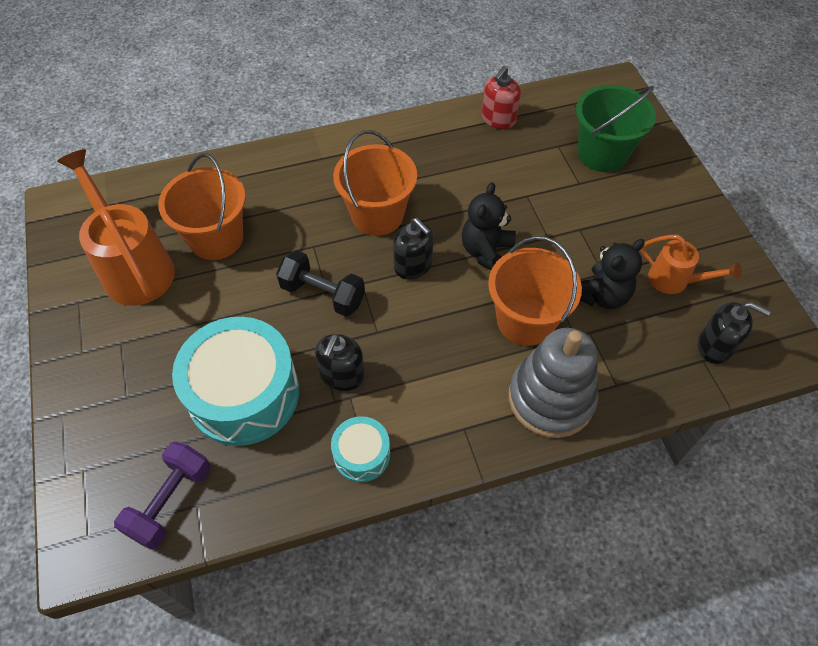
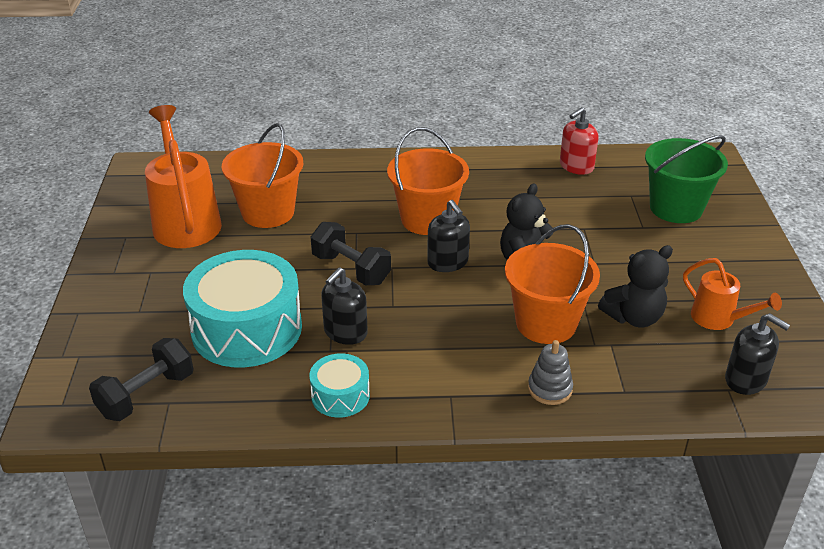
camera: 15 degrees right, 20 degrees down
purple dumbbell [114,442,211,550] -> black dumbbell [89,338,193,421]
grey stacking toy [509,328,598,438] -> grey stacking toy [528,340,573,405], size x0.48

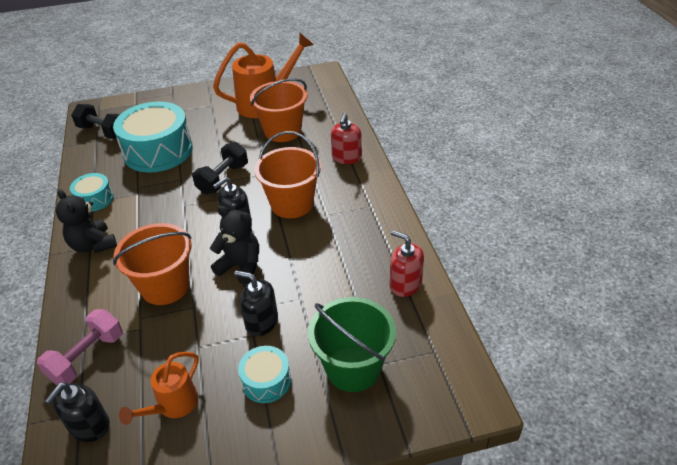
camera: 80 degrees right, 5 degrees up
black soap dispenser [321,267,368,345] -> black soap dispenser moved to [234,271,278,336]
grey stacking toy [528,340,573,405] -> none
black teddy bear [598,245,673,327] -> black teddy bear moved to [56,190,117,253]
none -> pink dumbbell [37,309,123,385]
none -> turquoise drum [238,346,291,403]
none -> red soap dispenser [331,113,362,164]

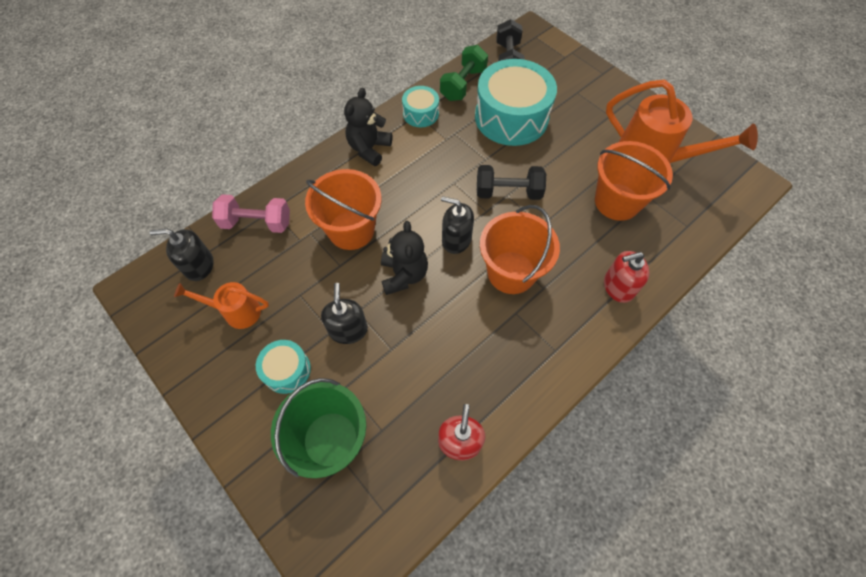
camera: 60 degrees right, 20 degrees up
none -> green dumbbell [440,45,488,101]

